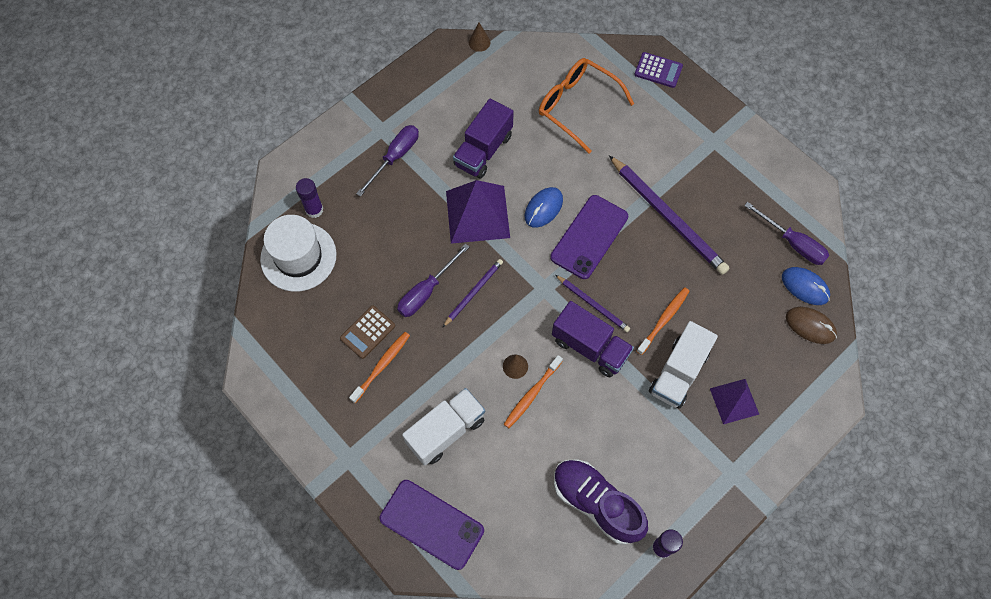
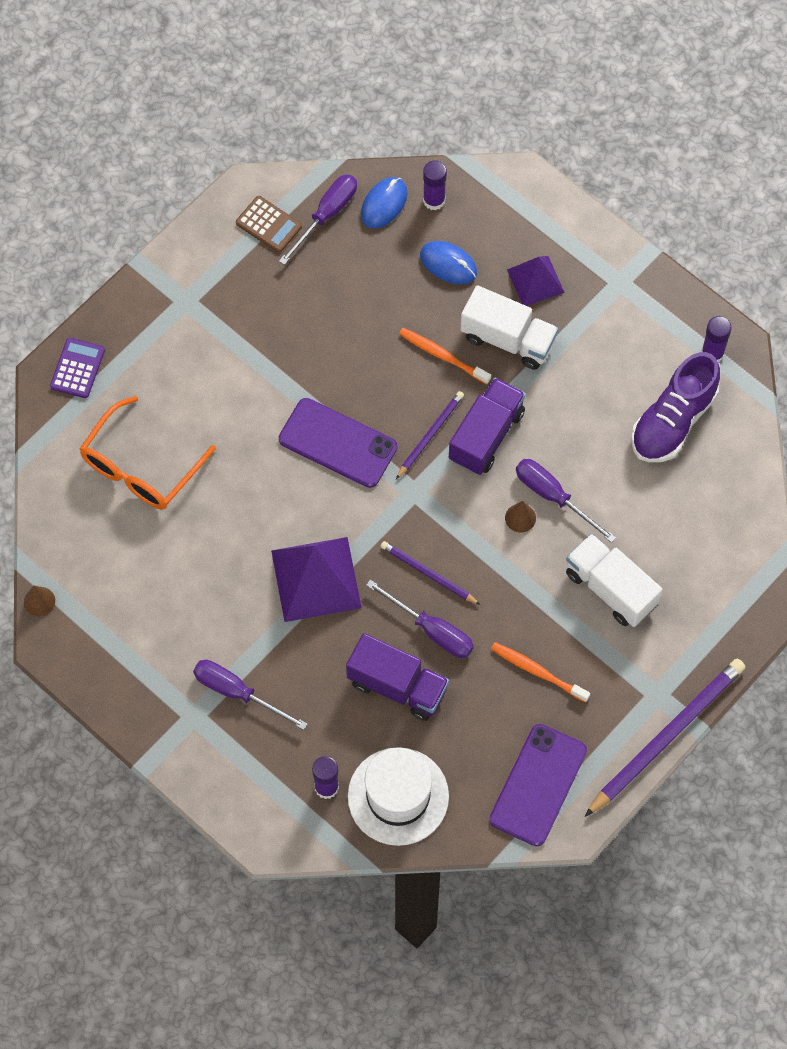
camera: 95 degrees left, 0 degrees up
brown calculator [340,305,395,359] -> brown calculator moved to [236,196,302,253]
purple phone [380,480,484,570] -> purple phone moved to [489,724,587,846]
purple truck [453,99,514,179] -> purple truck moved to [346,633,449,721]
orange toothbrush [504,355,563,428] -> purple screwdriver [516,459,616,543]
blue mouse [525,187,563,228] -> blue mouse moved to [420,241,477,284]
purple pencil [609,155,729,275] -> purple pencil moved to [585,658,745,817]
brown mouse [786,307,837,344] -> purple glue stick [423,160,447,210]

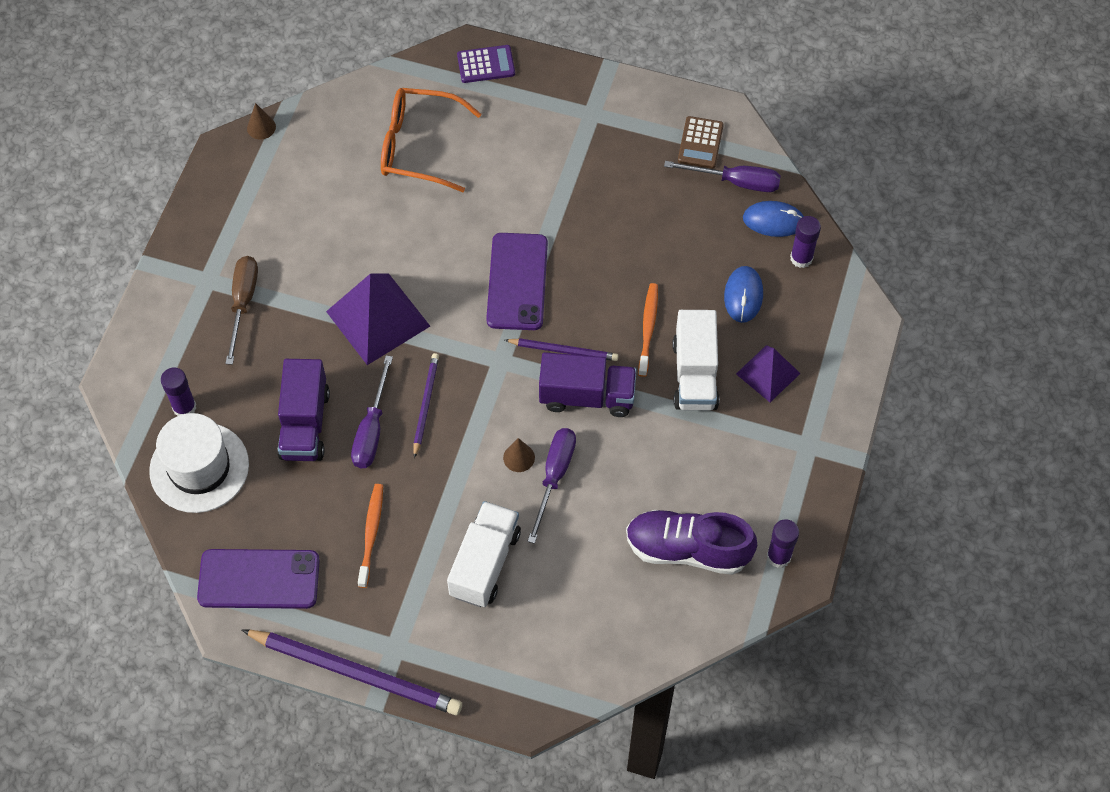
camera: 65 degrees right, 5 degrees down
purple screwdriver [193,660,308,730] -> brown screwdriver [225,256,258,365]

